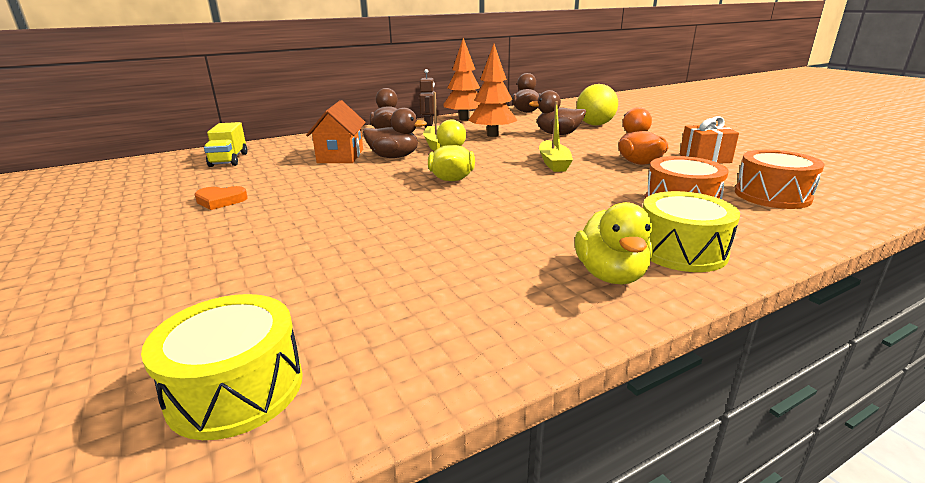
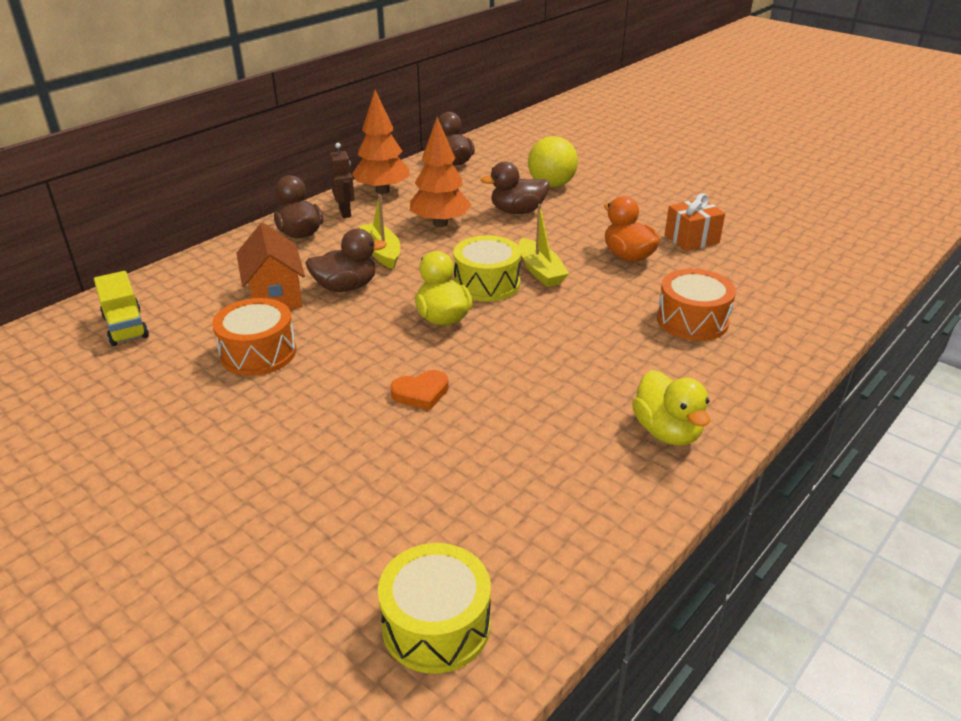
camera: 20 degrees left, 10 degrees up
orange heart [194,186,248,210] -> orange heart moved to [391,370,449,410]
yellow drum [643,191,740,272] -> yellow drum moved to [453,235,521,302]
orange drum [735,150,825,209] -> orange drum moved to [212,298,296,376]

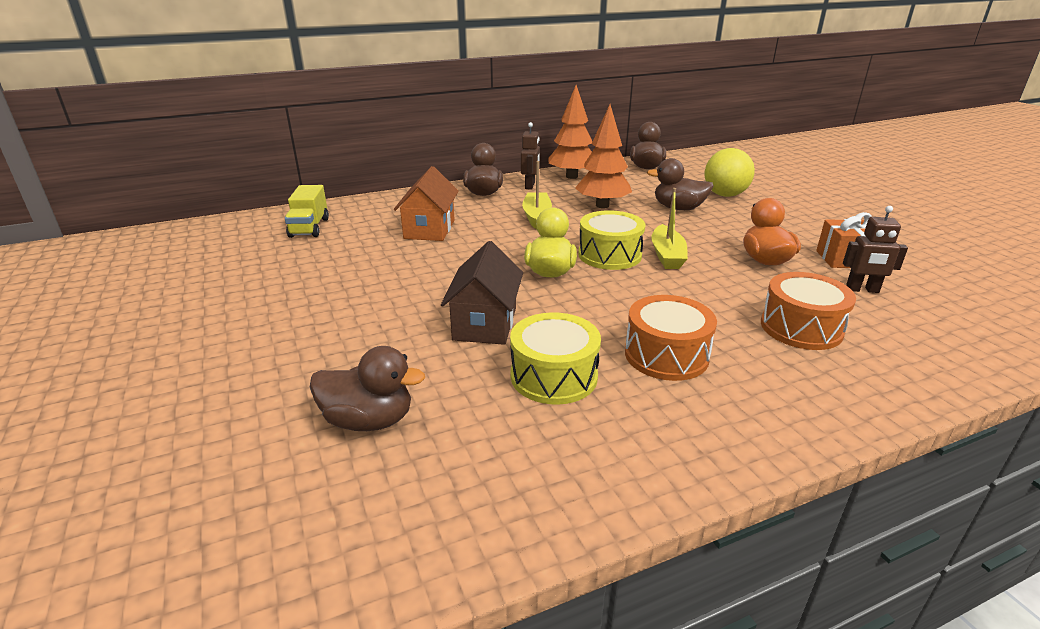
camera: 25 degrees right, 5 degrees down
orange drum [212,298,296,376] -> orange drum moved to [625,295,717,381]
brown duck [305,229,387,292] -> brown duck moved to [310,346,425,431]
yellow drum [378,543,491,674] -> yellow drum moved to [510,312,601,405]
orange heart [391,370,449,410] -> brown house [441,241,523,345]
yellow duck [632,370,710,446] -> none
none -> brown robot [843,206,908,293]

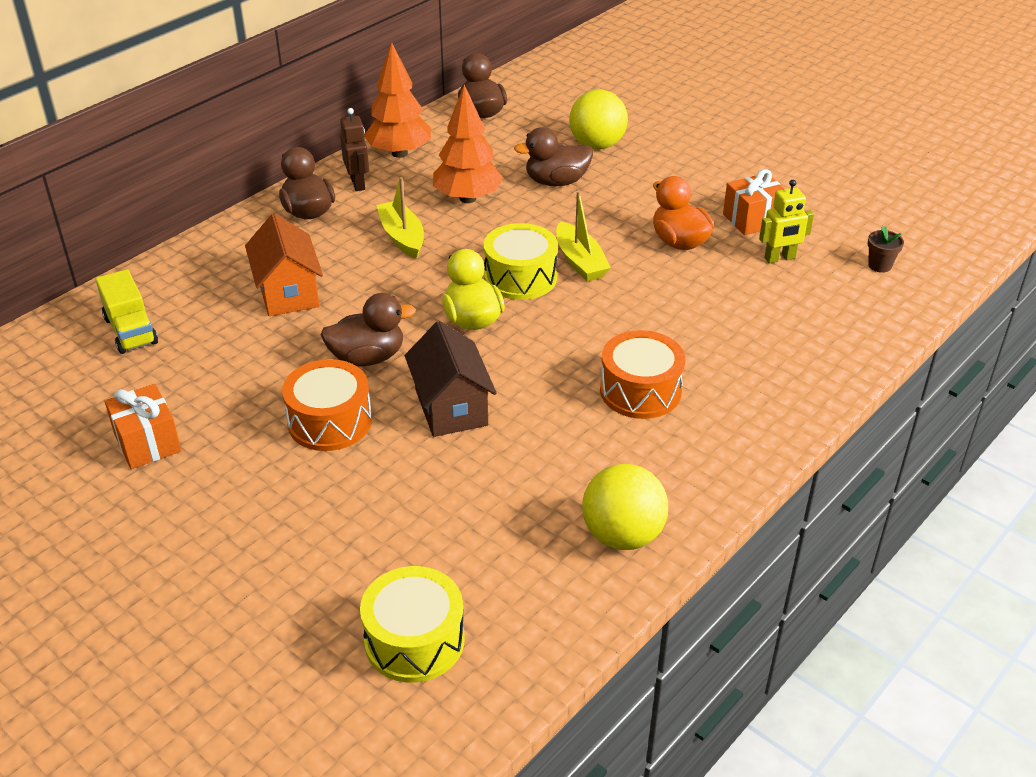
camera: 25 degrees left, 10 degrees up
brown duck [310,346,425,431] -> brown duck moved to [321,293,416,367]
yellow drum [510,312,601,405] -> yellow drum moved to [360,566,465,683]
orange drum [761,272,856,350] -> orange drum moved to [282,359,372,451]
brown robot [843,206,908,293] -> yellow robot [759,180,814,263]
none -> orange gift [105,384,181,469]
none -> yellow ball [582,464,668,550]
none -> brown flower pot [868,226,904,273]

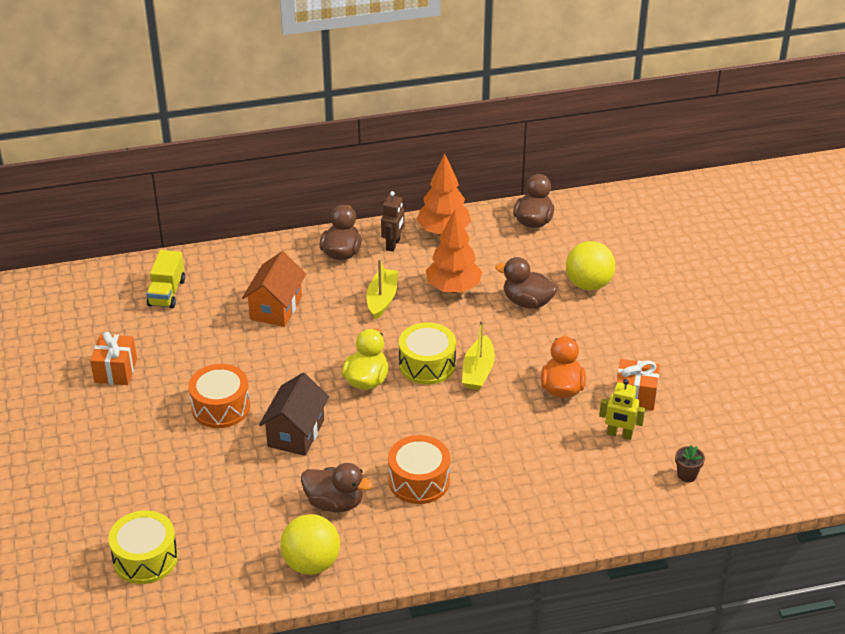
camera: 35 degrees right, 0 degrees up
brown duck [321,293,416,367] -> brown duck moved to [301,463,373,512]

